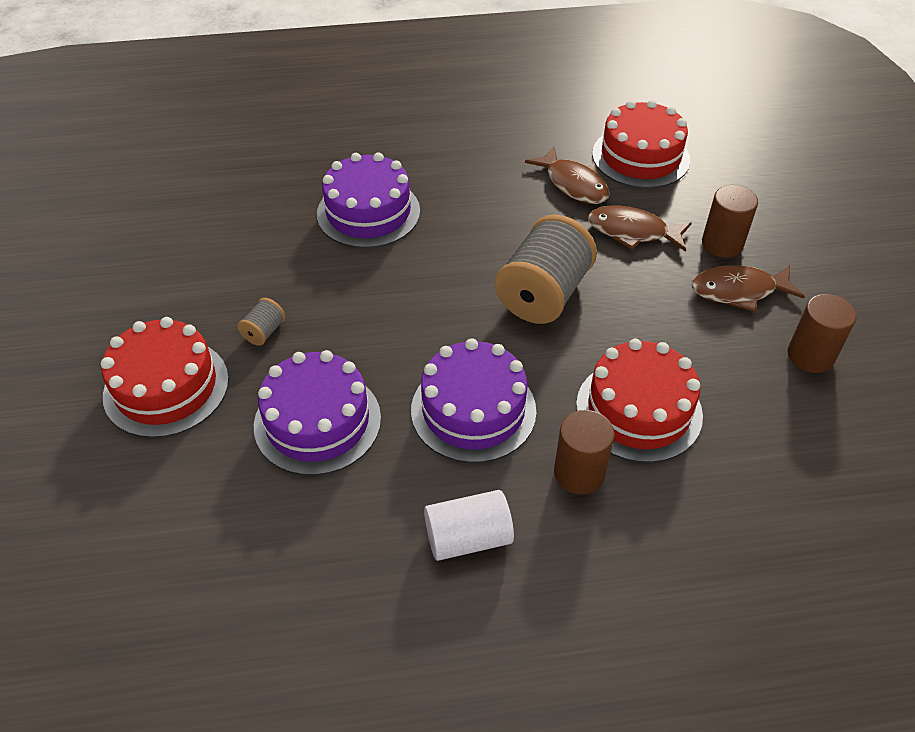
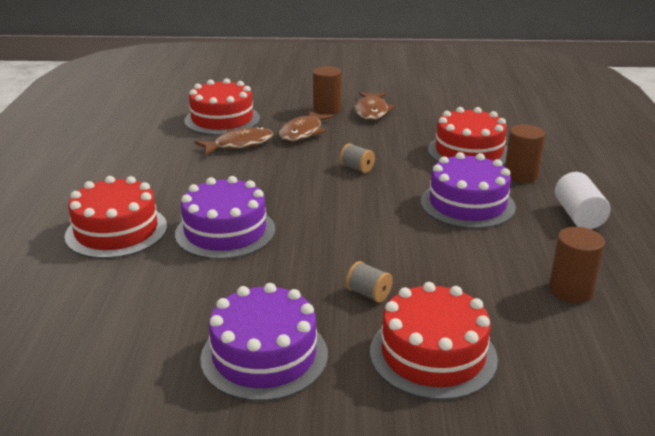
camera: 80 degrees left, 20 degrees down
purple cake [254,350,381,475] -> purple cake moved to [200,283,328,401]
grey spool [495,215,597,324] -> grey spool [340,143,375,173], size x0.43
brown cylinder [788,294,857,373] -> brown cylinder moved to [549,227,605,303]
none -> red cake [65,176,167,259]

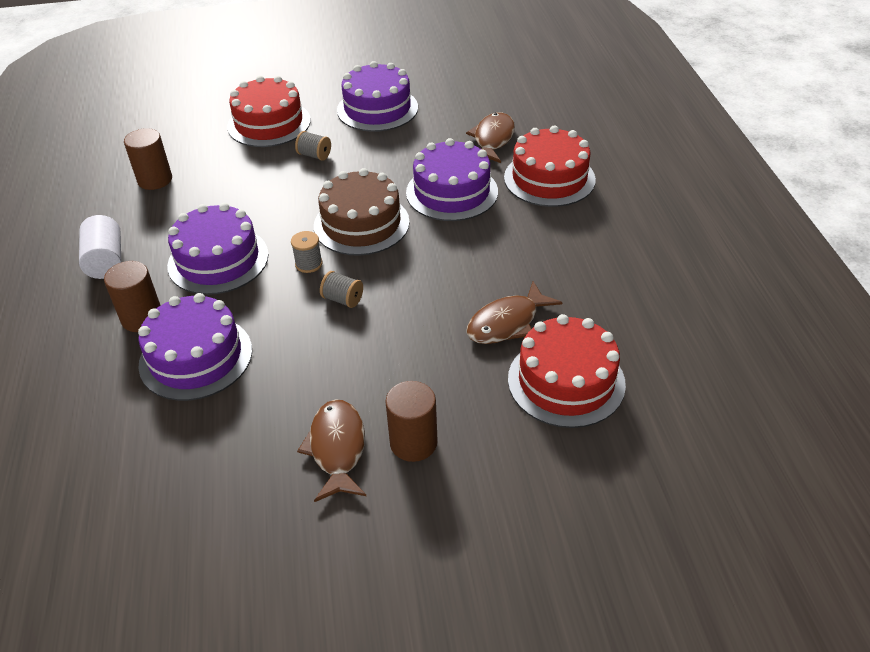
camera: 170 degrees right, 15 degrees up
brown fish [279,110,334,141] -> brown fish moved to [466,112,515,163]
red cake [428,107,507,165] -> purple cake [138,293,252,401]
none -> grey spool [291,231,323,273]
none -> brown cake [314,168,410,256]

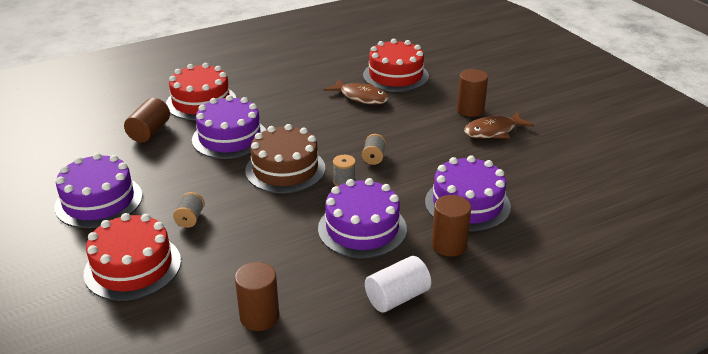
camera: 110 degrees left, 10 degrees down
brown fish [466,112,515,163] -> brown cylinder [124,98,170,143]

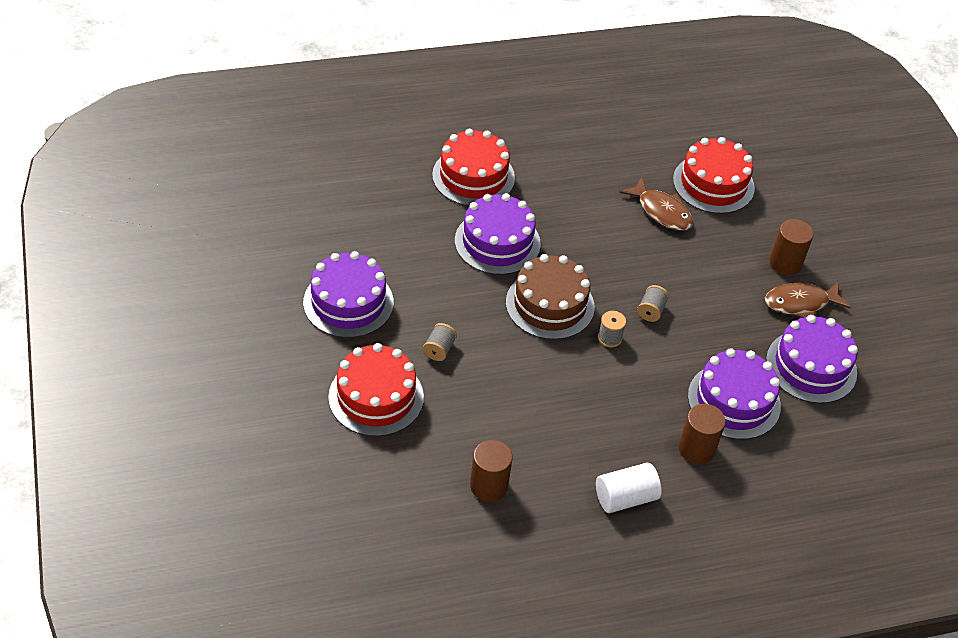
camera: 10 degrees right, 15 degrees up
brown cylinder [124,98,170,143] -> none
purple cake [318,178,407,258] -> purple cake moved to [766,315,858,404]

